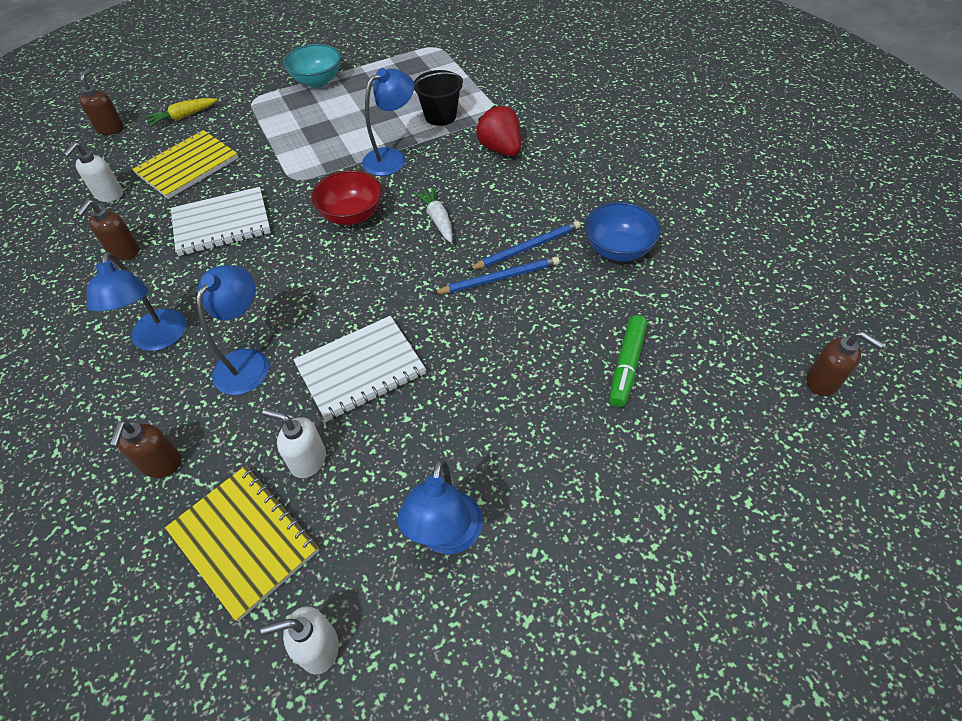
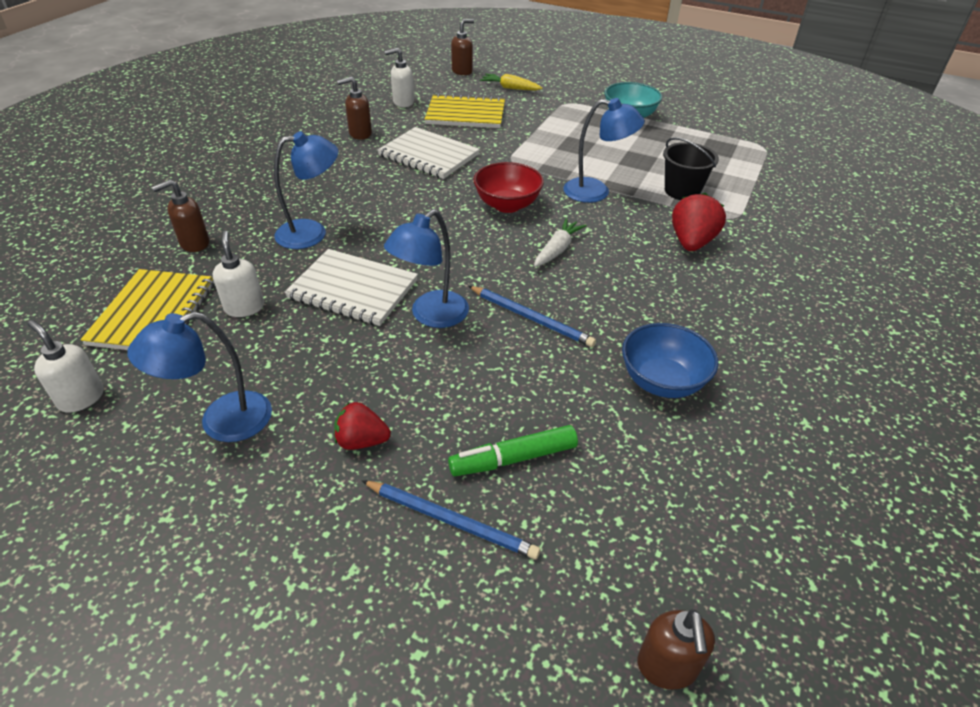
camera: 50 degrees right, 10 degrees down
blue lamp [87,252,187,351] -> blue lamp moved to [384,209,469,328]
blue pencil [468,221,581,270] -> blue pencil moved to [362,480,540,559]
none -> red strawberry [334,402,391,450]

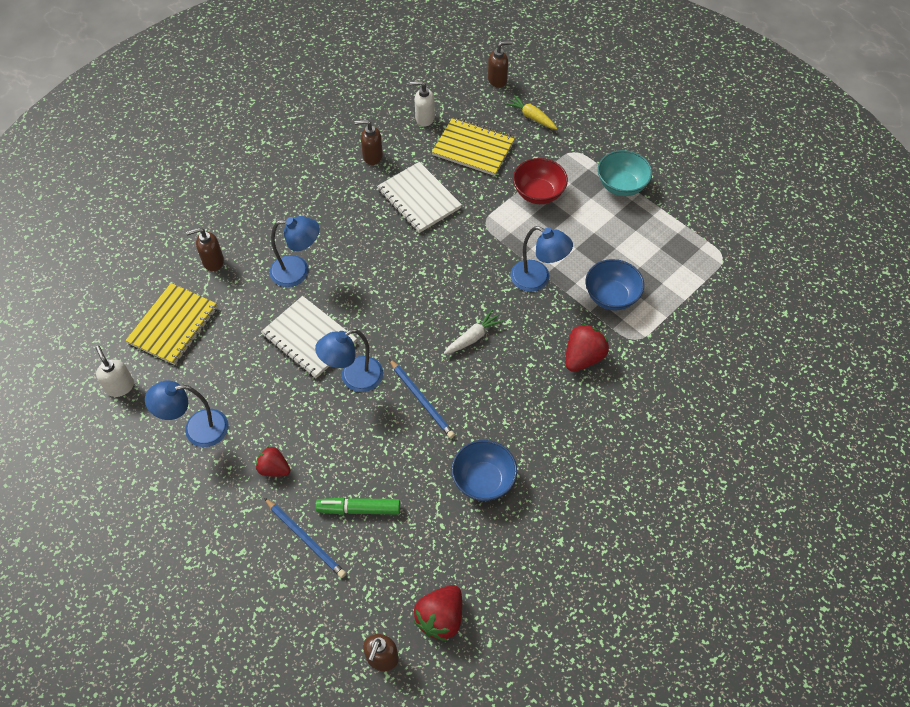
camera: 20 degrees right, 15 degrees up
white soap dispenser [213,231,264,317] -> none
red bowl [474,162,544,213] -> red bowl moved to [513,158,568,204]
black bucket [663,137,719,200] -> blue bowl [585,259,644,310]
none -> red strawberry [414,585,462,641]

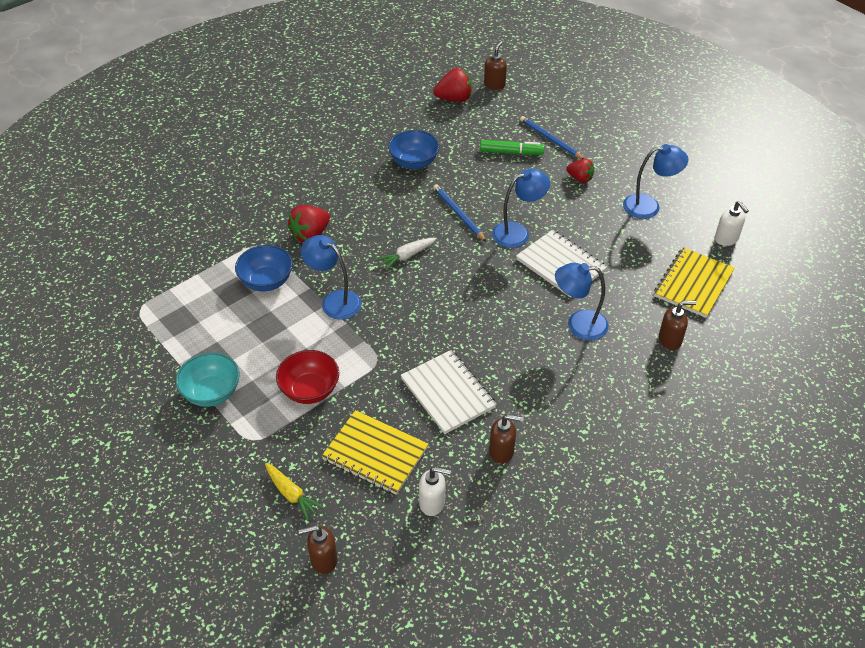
camera: 175 degrees left, 10 degrees down
red strawberry [414,585,462,641] -> red strawberry turned 45 degrees clockwise [433,68,472,102]

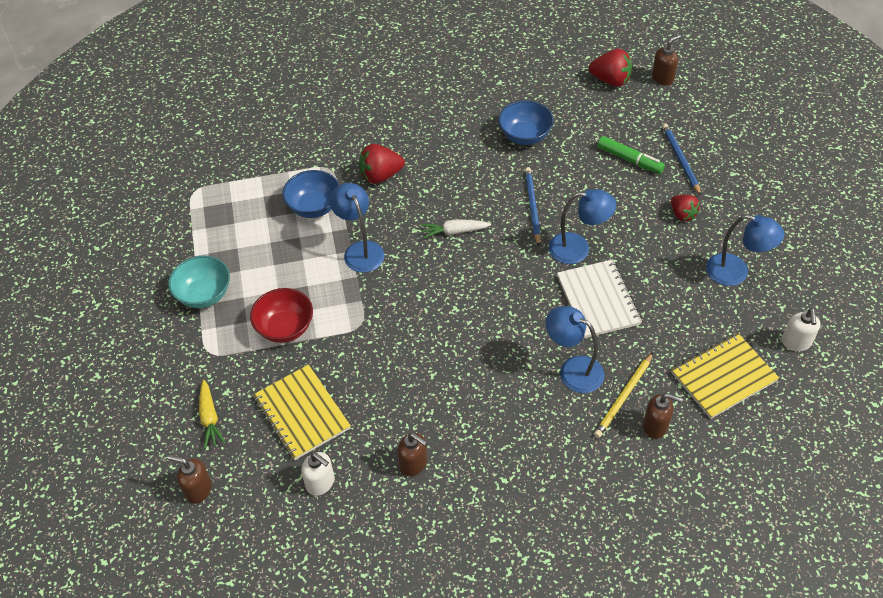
camera: 30 degrees right, 5 degrees up
white notebook [400,350,497,434] -> none
none -> yellow pencil [594,353,653,438]

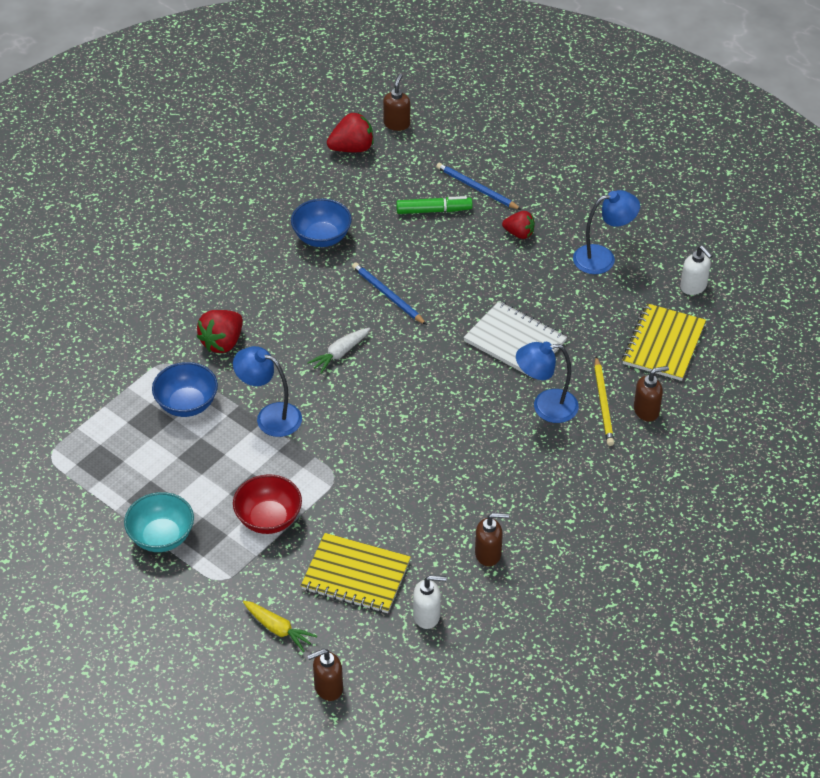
camera: 40 degrees left, 5 degrees down
blue lamp [549,189,616,264] -> none

